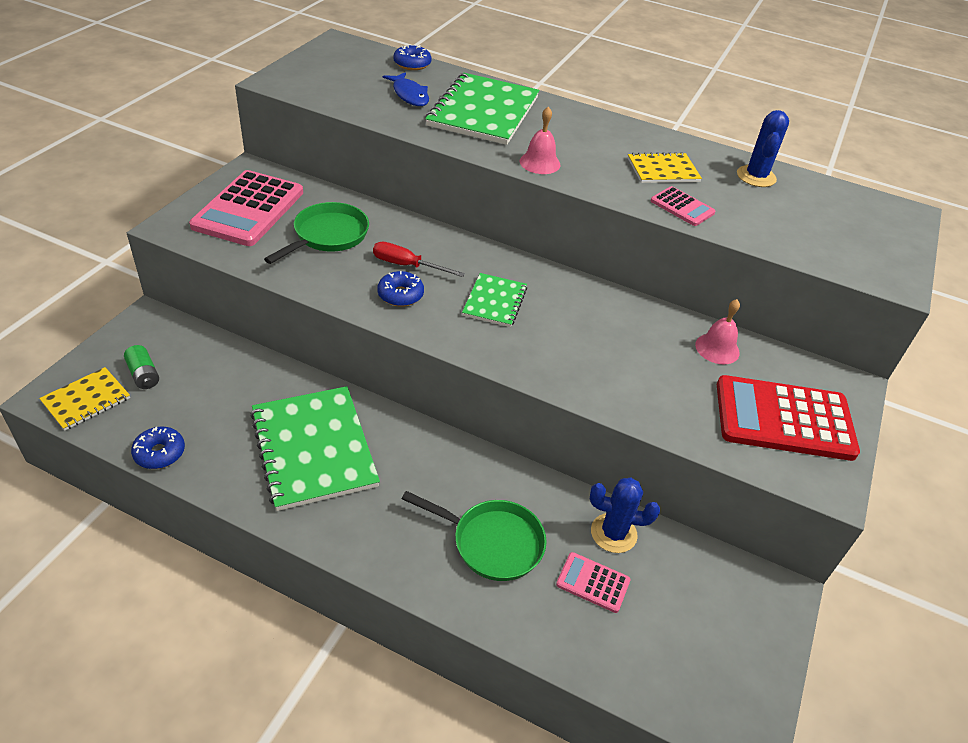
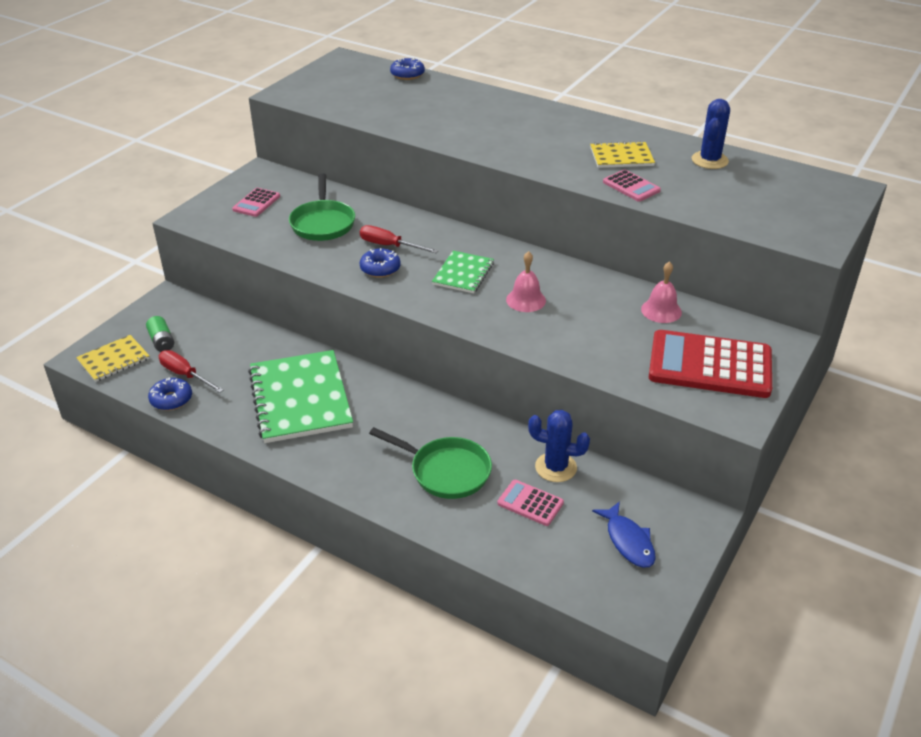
camera: 10 degrees right, 5 degrees down
pink calculator [189,170,303,246] -> pink calculator [232,188,280,217], size x0.48
green pan [264,202,369,264] -> green pan turned 135 degrees clockwise [289,173,355,241]
blue fish [383,72,429,106] -> blue fish moved to [592,501,656,568]
green notebook [425,73,539,145] -> none
pink bell [519,106,560,174] -> pink bell moved to [506,251,546,312]
none -> red screwdriver [159,350,224,393]

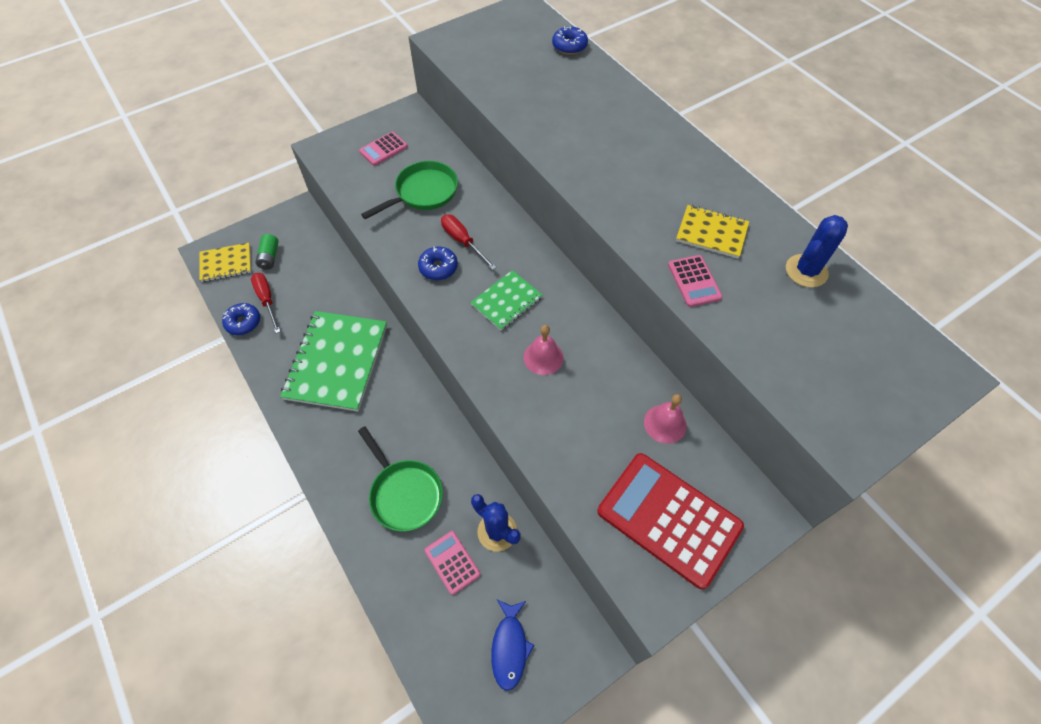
camera: 25 degrees right, 20 degrees up
green pan [289,173,355,241] -> green pan turned 150 degrees counterclockwise [361,161,458,219]

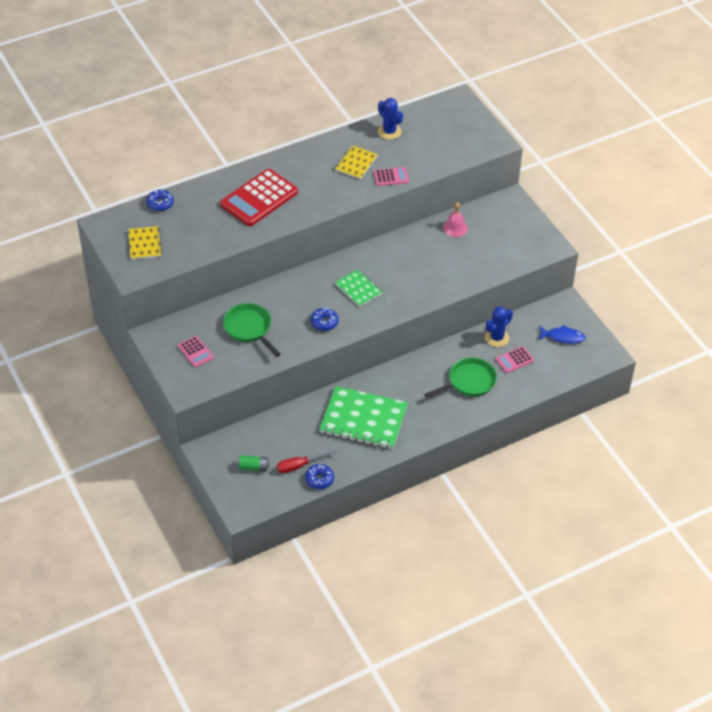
camera: 85 degrees left, 10 degrees down
yellow notebook [199,243,251,282] -> yellow notebook moved to [128,226,162,259]
red screwdriver [441,214,497,270] -> none
pink bell [524,325,564,375] -> none
red calculator [597,453,744,589] -> red calculator moved to [220,169,298,226]

